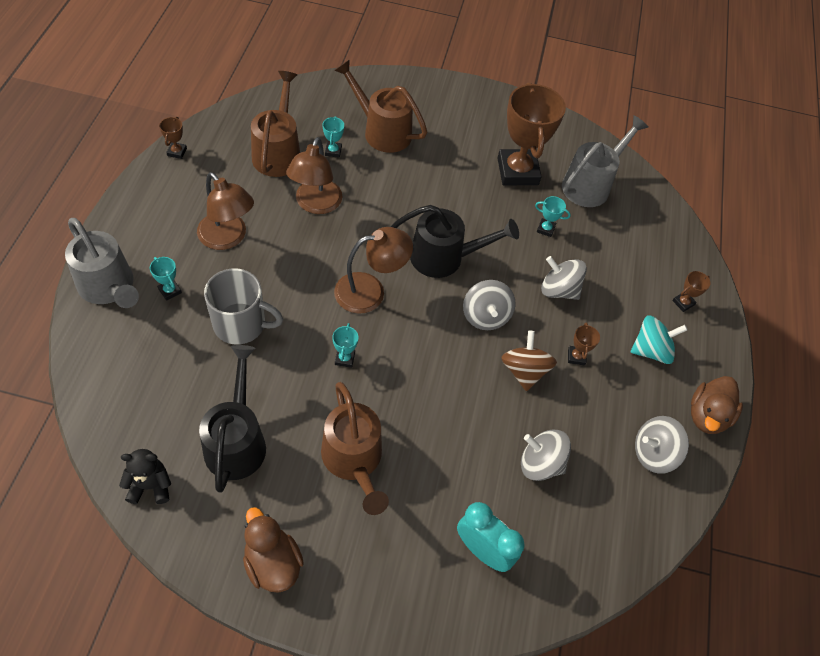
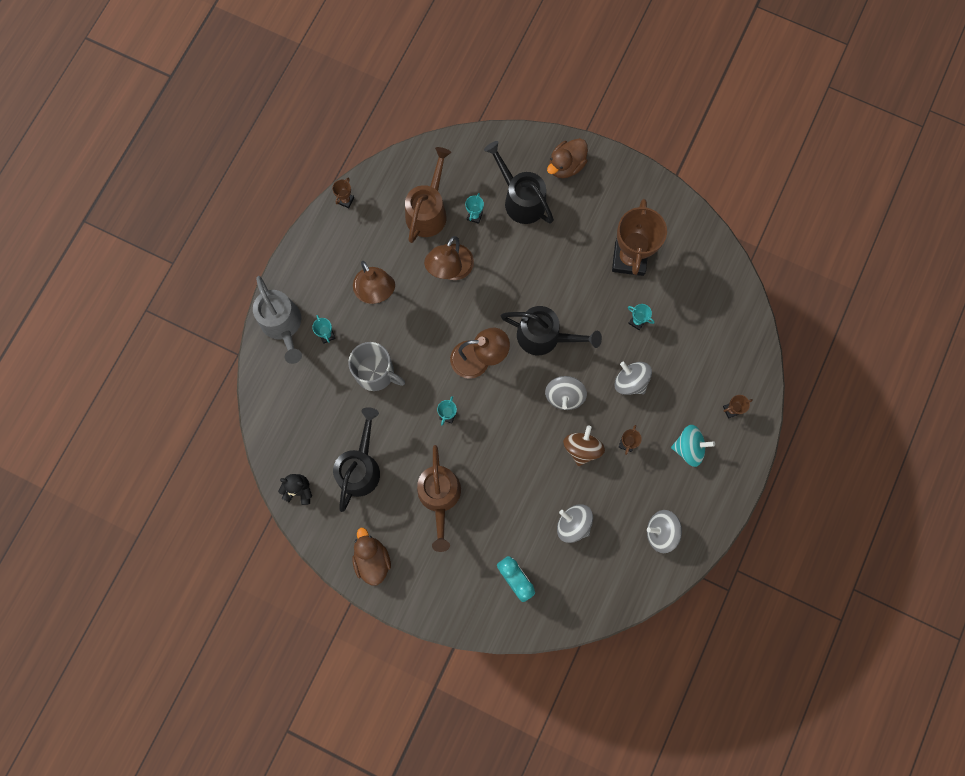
camera: 20 degrees right, 20 degrees up
brown watering can [334,60,427,153] -> black watering can [484,141,554,224]
grey watering can [562,116,648,207] -> none
brown duck [691,376,743,434] -> brown duck moved to [547,138,588,178]

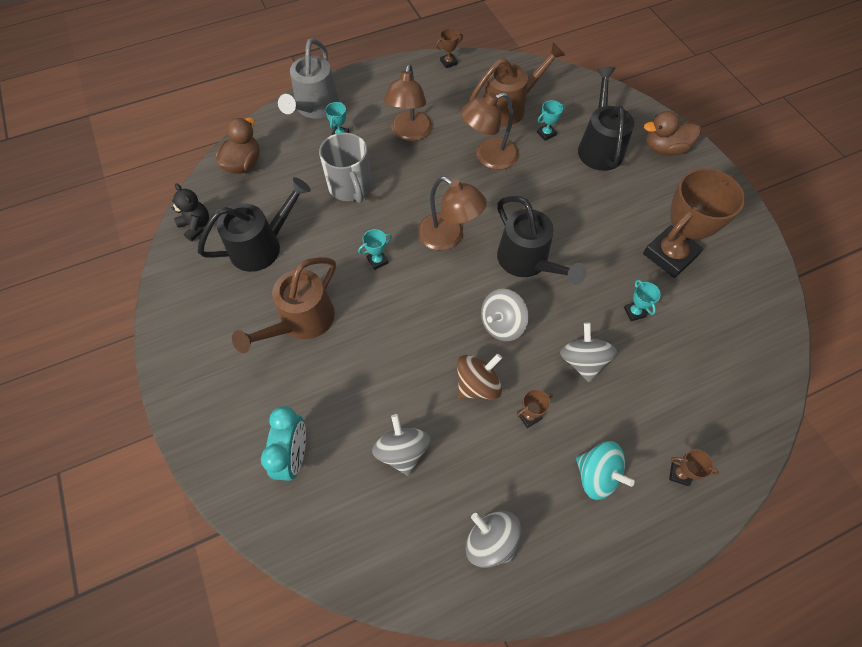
camera: 40 degrees right, 15 degrees down
brown duck [352,528,391,586] -> brown duck moved to [216,118,260,174]

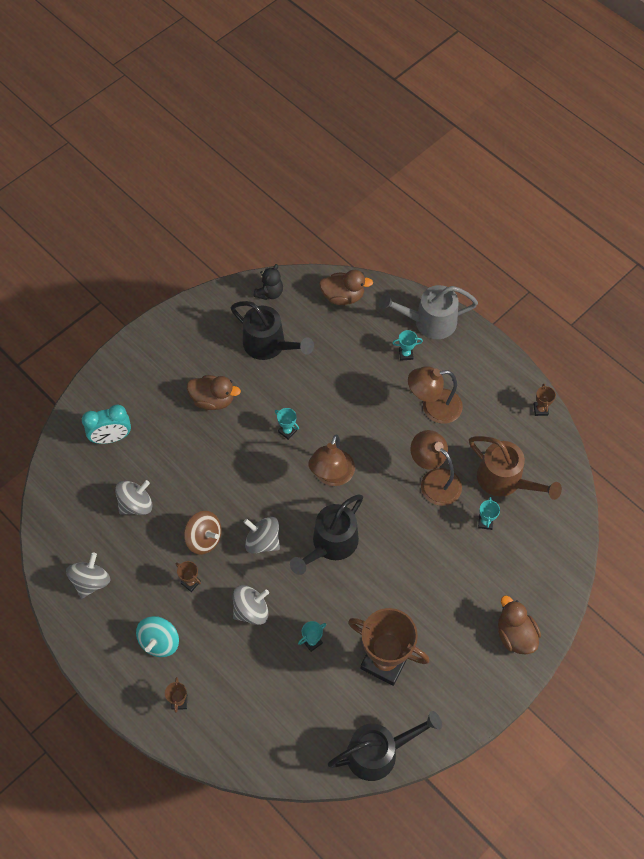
camera: 70 degrees right, 0 degrees up
brown watering can [232,257,336,353] -> brown duck [187,375,241,410]
grey mug [319,132,371,203] -> none
brown trophy [436,29,463,68] -> brown trophy turned 45 degrees clockwise [533,384,556,416]
turquoise trophy [537,100,565,141] -> turquoise trophy turned 60 degrees clockwise [478,497,500,530]
black watering can [578,67,634,171] -> black watering can moved to [328,711,442,781]

